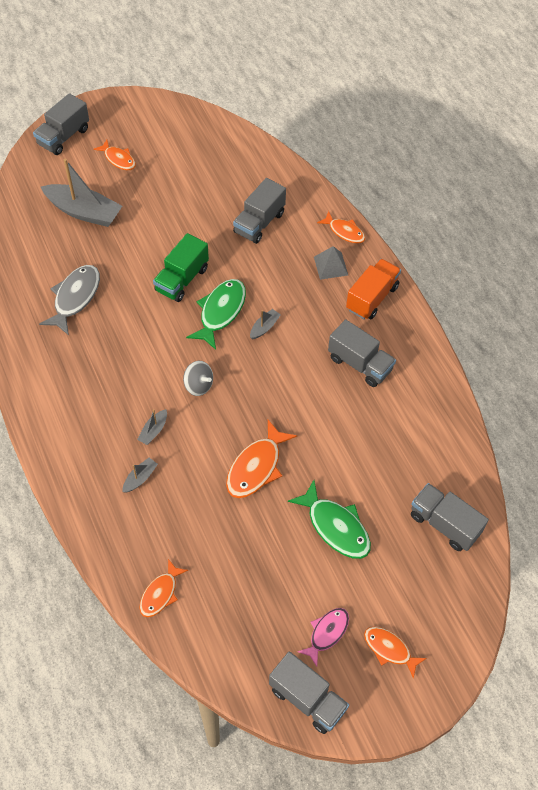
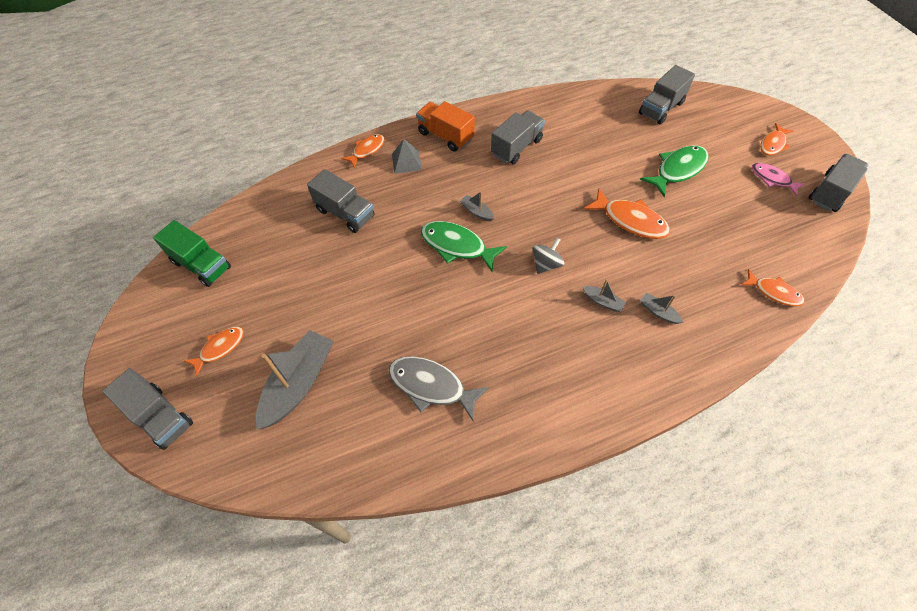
camera: 85 degrees left, 0 degrees up
green truck [153,233,209,302] -> green truck moved to [153,220,231,287]

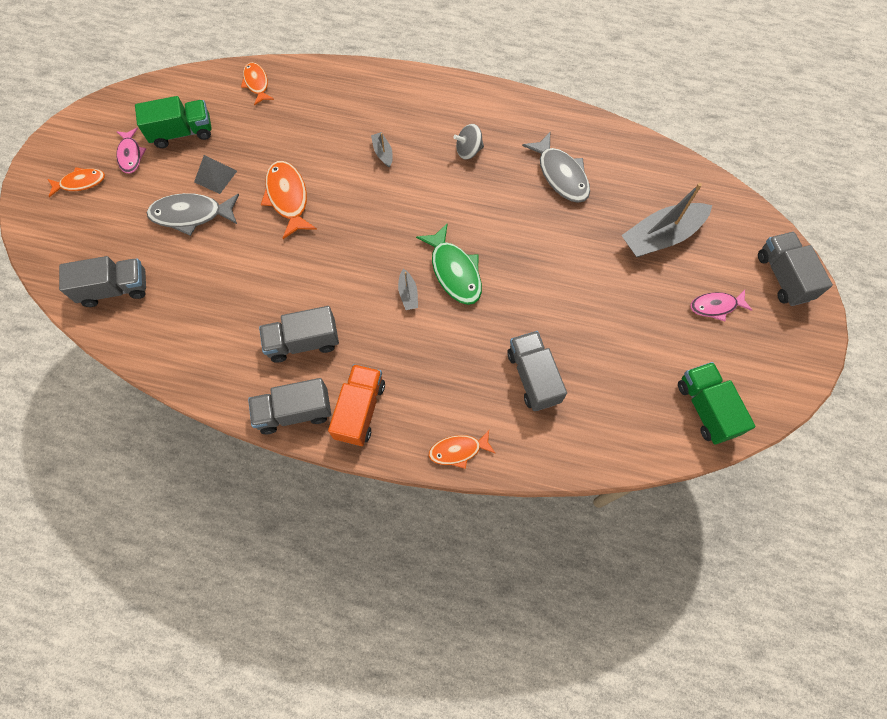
camera: 145 degrees left, 10 degrees up
orange fish [184,327,244,376] -> pink fish [690,290,752,321]
grey pyramid [392,139,422,174] -> grey pyramid moved to [194,155,237,194]
orange truck [416,101,475,151] -> orange truck turned 150 degrees counterclockwise [328,364,385,446]
grey spinning top [533,238,564,274] -> grey spinning top moved to [453,124,484,160]
green fish [640,145,709,197] -> grey fish [146,193,239,236]
grey boat [640,293,684,324] -> none
grey truck [809,154,868,212] -> grey truck moved to [248,378,331,434]
none -> green truck [135,96,212,148]

